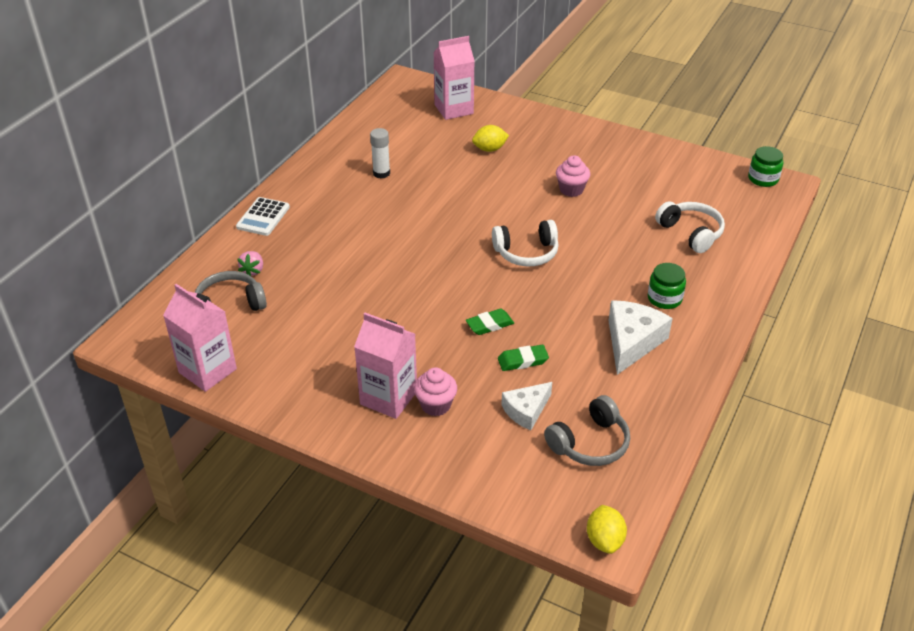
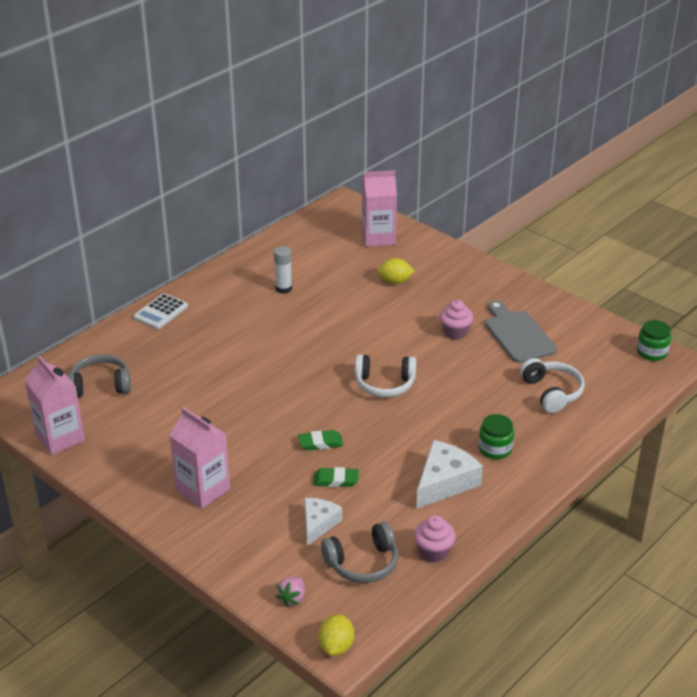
camera: 15 degrees right, 5 degrees down
pink strawberry [237,251,263,276] -> pink strawberry moved to [276,577,305,607]
pink cupcake [414,367,457,416] -> pink cupcake moved to [414,515,456,563]
white cheese [501,382,552,430] -> white cheese turned 135 degrees clockwise [304,498,342,546]
none -> grey cutting board [485,301,557,363]

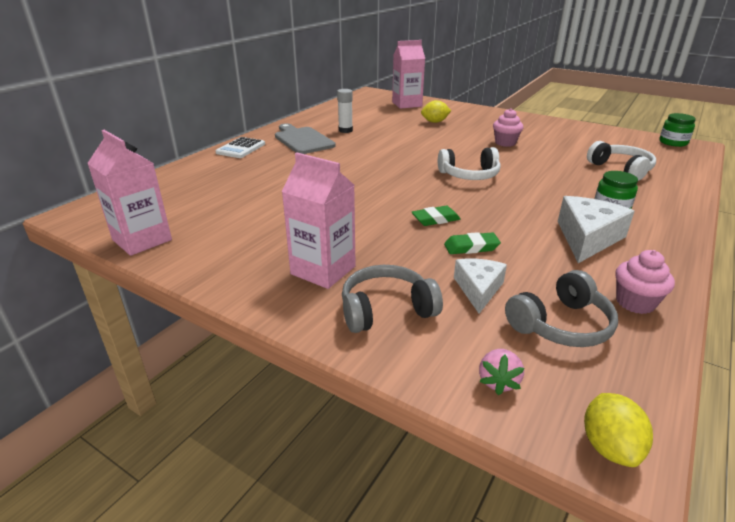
camera: 10 degrees left, 5 degrees down
grey headphones [67,354,131,397] -> grey headphones moved to [342,265,443,333]
grey cutting board [485,301,557,363] -> grey cutting board moved to [275,123,336,154]

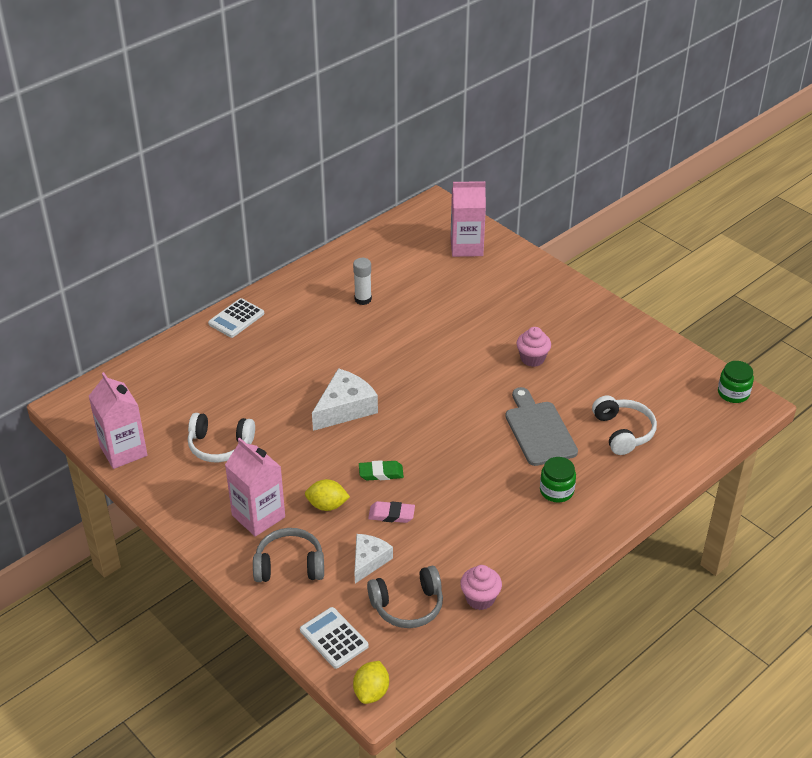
camera: 15 degrees right, 10 degrees up
grey cutting board [275,123,336,154] -> grey cutting board moved to [505,387,578,466]
yellow lemon [421,100,451,123] -> yellow lemon moved to [305,479,350,511]
white headphones [438,147,500,180] -> white headphones moved to [188,413,255,462]
green eraser [444,232,501,254] -> pink eraser [368,501,415,523]
pink strawberry [479,349,524,395] -> white calculator [300,607,369,669]
white cheese [558,196,634,263] -> white cheese moved to [312,368,378,431]

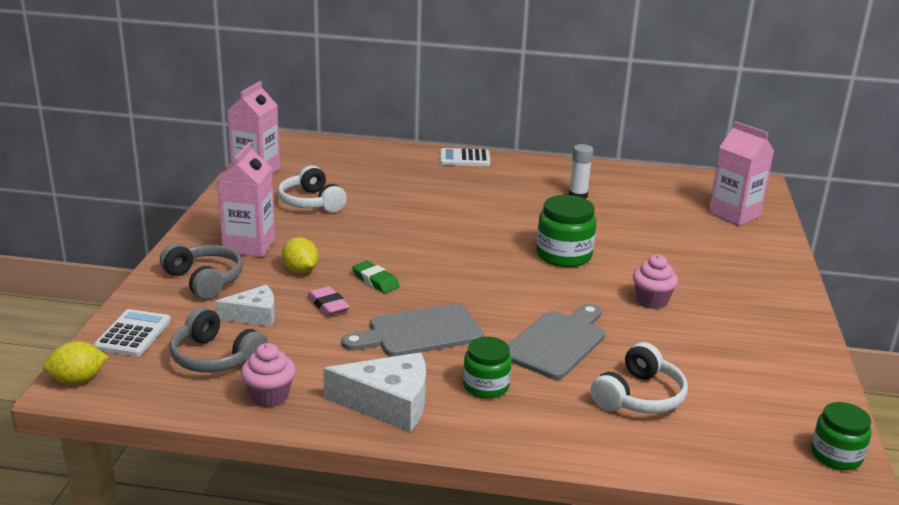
camera: 50 degrees right, 15 degrees down
white cheese [312,368,378,431] -> white cheese moved to [323,352,426,432]
none -> grey cutting board [341,304,484,357]
none -> green jar [536,195,596,267]

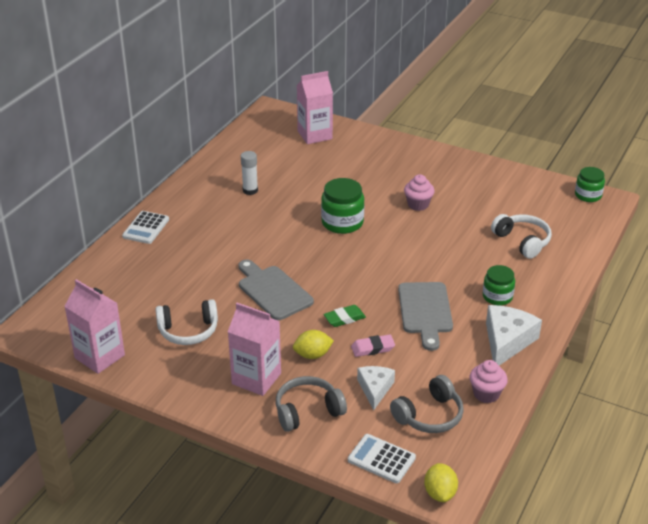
camera: 70 degrees left, 10 degrees up
grey cutting board [508,304,606,379] -> grey cutting board moved to [238,260,314,320]

